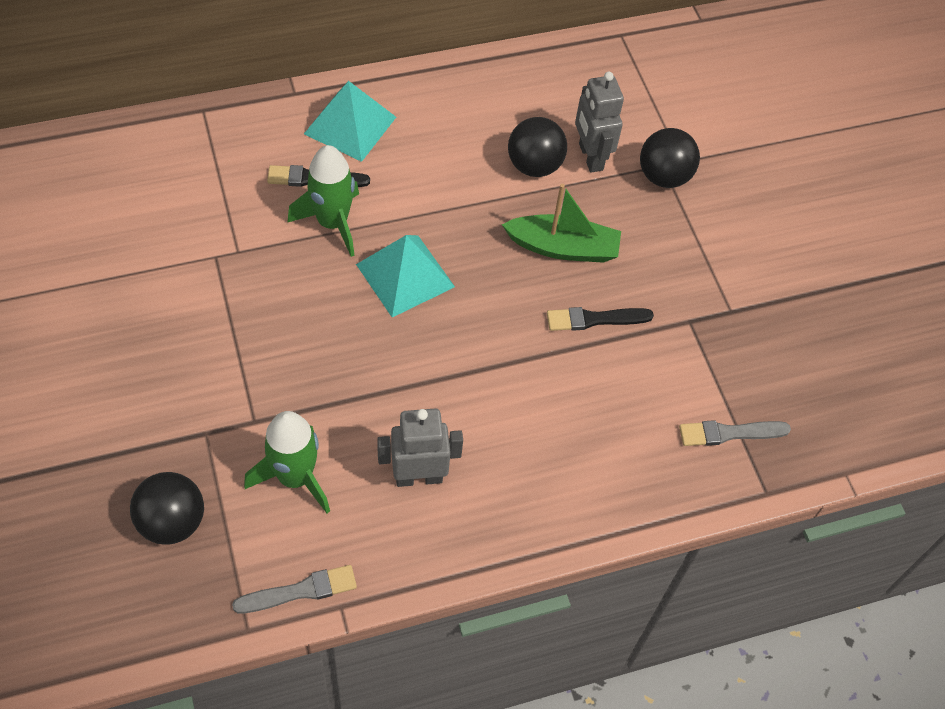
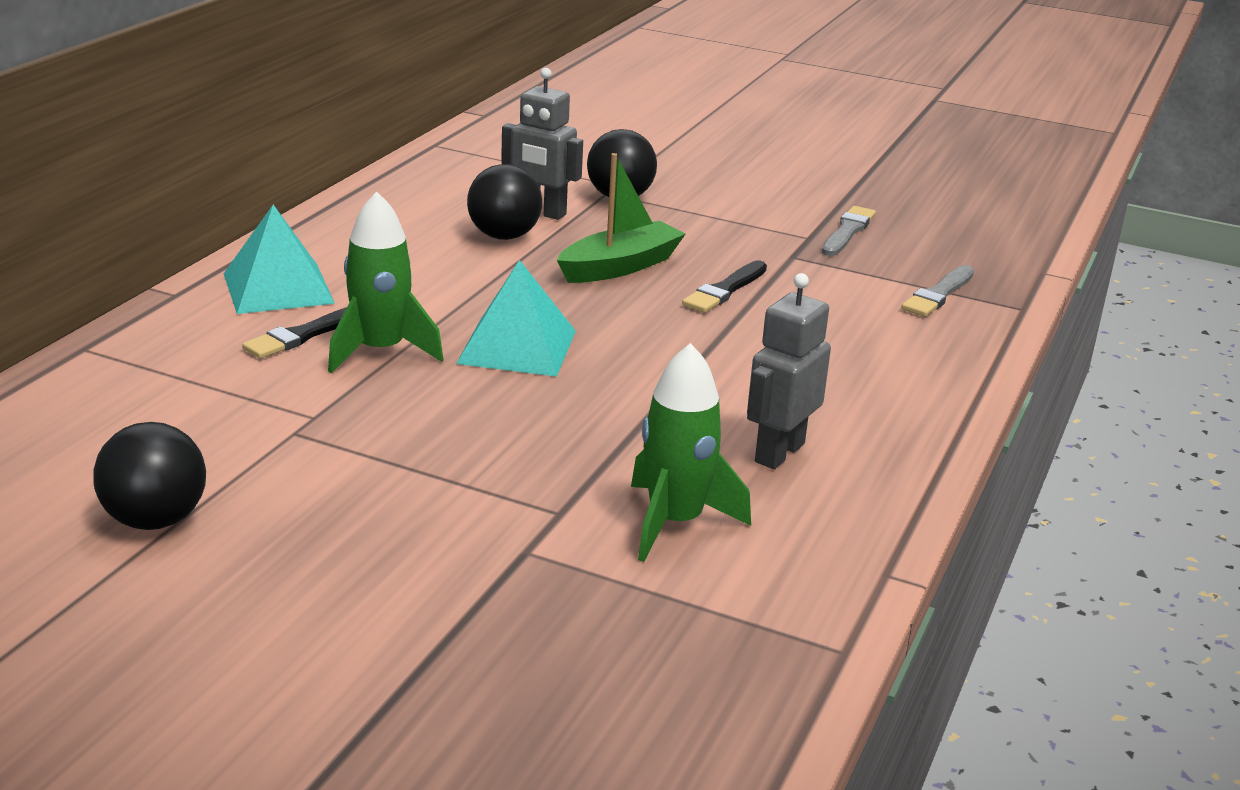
camera: 45 degrees left, 30 degrees down
black ball [130,472,204,545] -> black ball moved to [93,422,206,530]
grey brush [232,565,357,614] -> grey brush moved to [822,206,876,256]

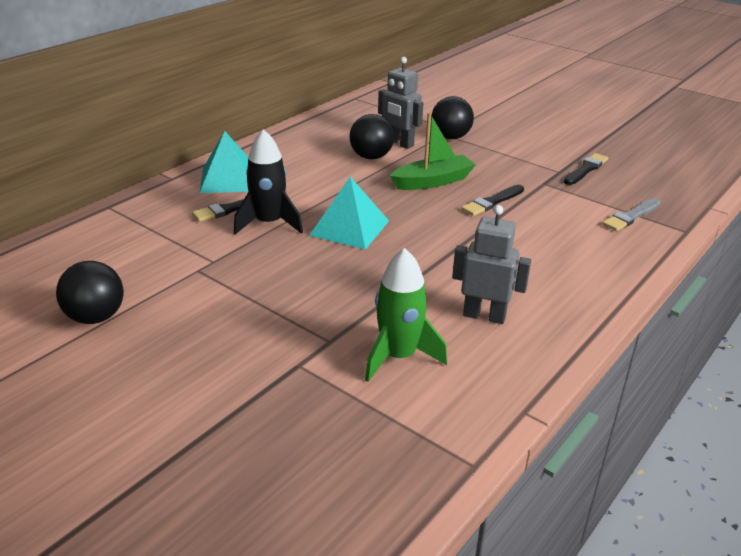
camera: 15 degrees right, 5 degrees up
green rocket [328,192,444,373] -> black rocket [234,129,303,235]
grey robot [747,273,831,469] -> grey robot turned 60 degrees clockwise [452,205,531,324]
grey brush [822,206,876,256] -> black brush [564,153,608,185]

